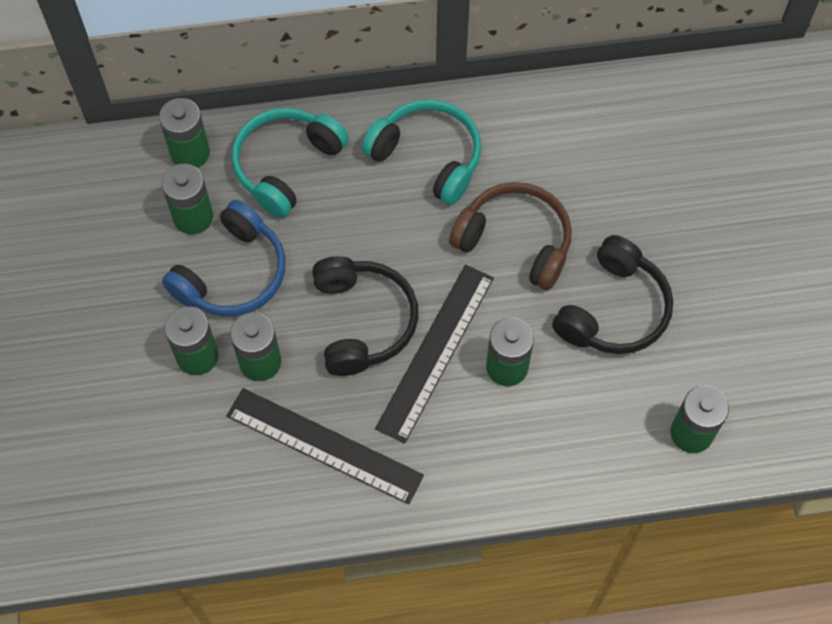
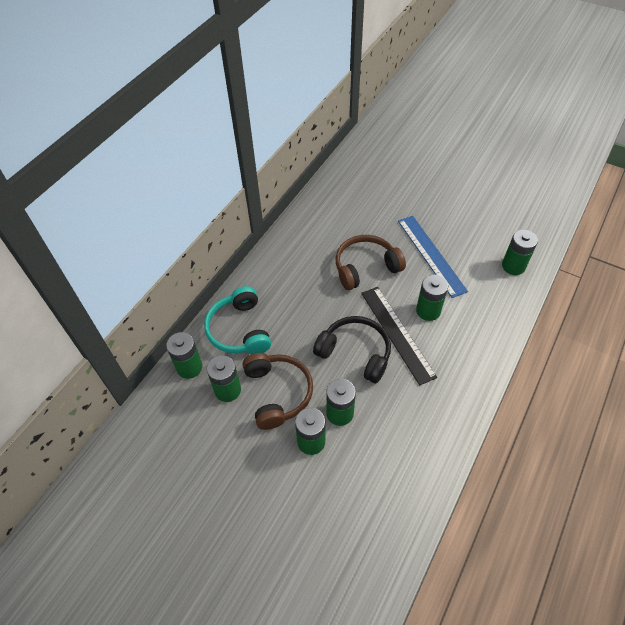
camera: 50 degrees left, 10 degrees down
blue headphones [162,200,285,316] -> brown headphones [243,353,313,430]
black ruler [227,388,424,504] -> none
turquoise headphones [362,99,481,205] -> none
black headphones [552,235,673,354] -> blue ruler [398,216,468,298]

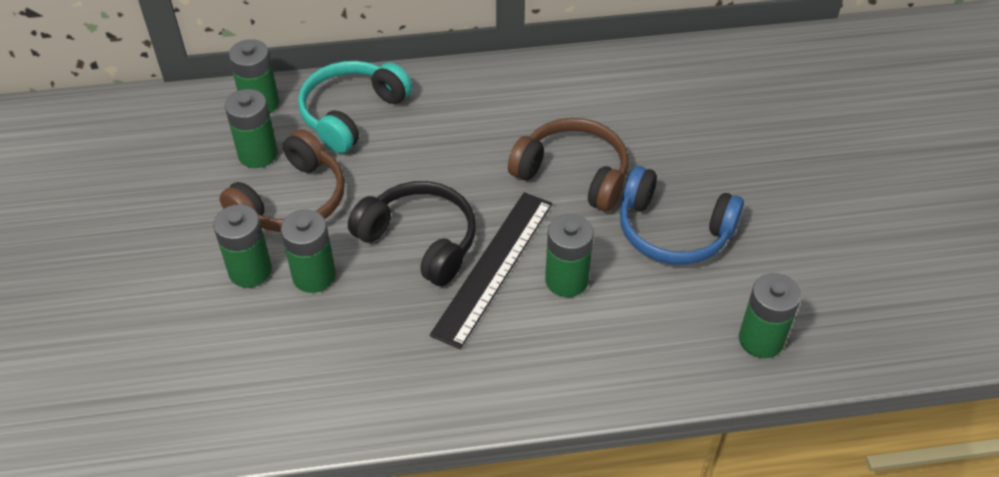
camera: 50 degrees right, 5 degrees down
black headphones [313,316,391,383] -> black headphones turned 45 degrees counterclockwise [348,181,476,286]
blue ruler [398,216,468,298] -> blue headphones [620,166,744,265]

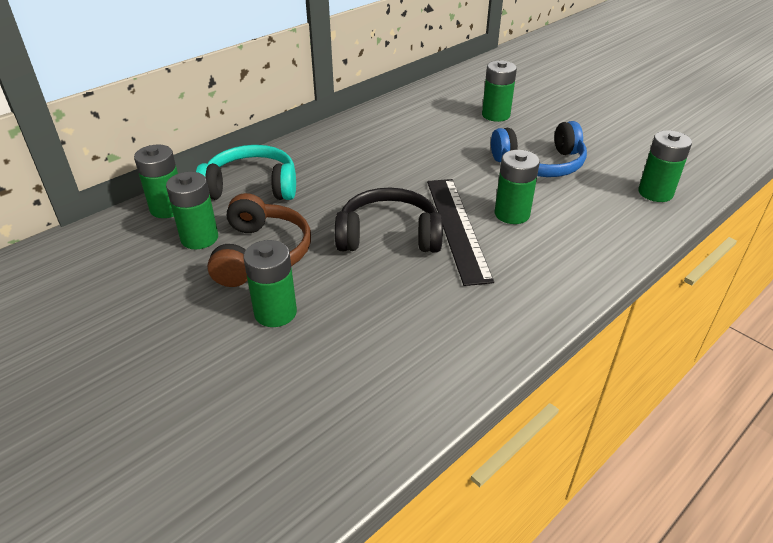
camera: 35 degrees left, 10 degrees down
green battery [281,210,336,293] -> green battery moved to [482,61,517,122]
turquoise headphones [298,61,412,153] -> turquoise headphones turned 90 degrees clockwise [196,145,296,200]
brown headphones [508,118,628,212] -> none

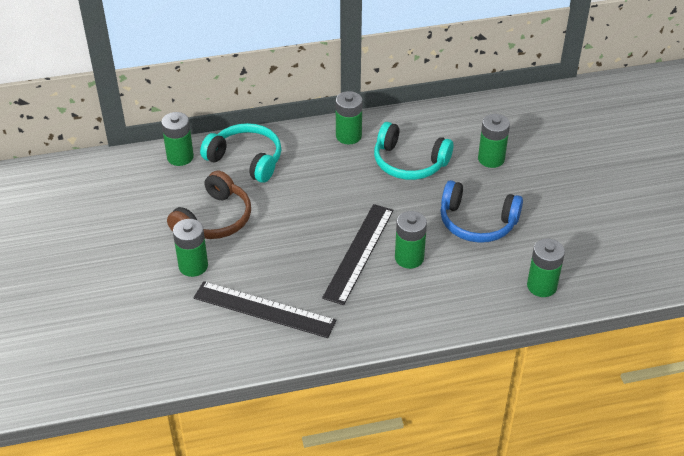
camera: 30 degrees right, 5 degrees up
green battery [166,172,218,249] -> green battery moved to [336,91,363,144]
black headphones [335,188,443,253] -> none
none -> black ruler [193,281,337,338]
none -> turquoise headphones [374,122,453,180]

